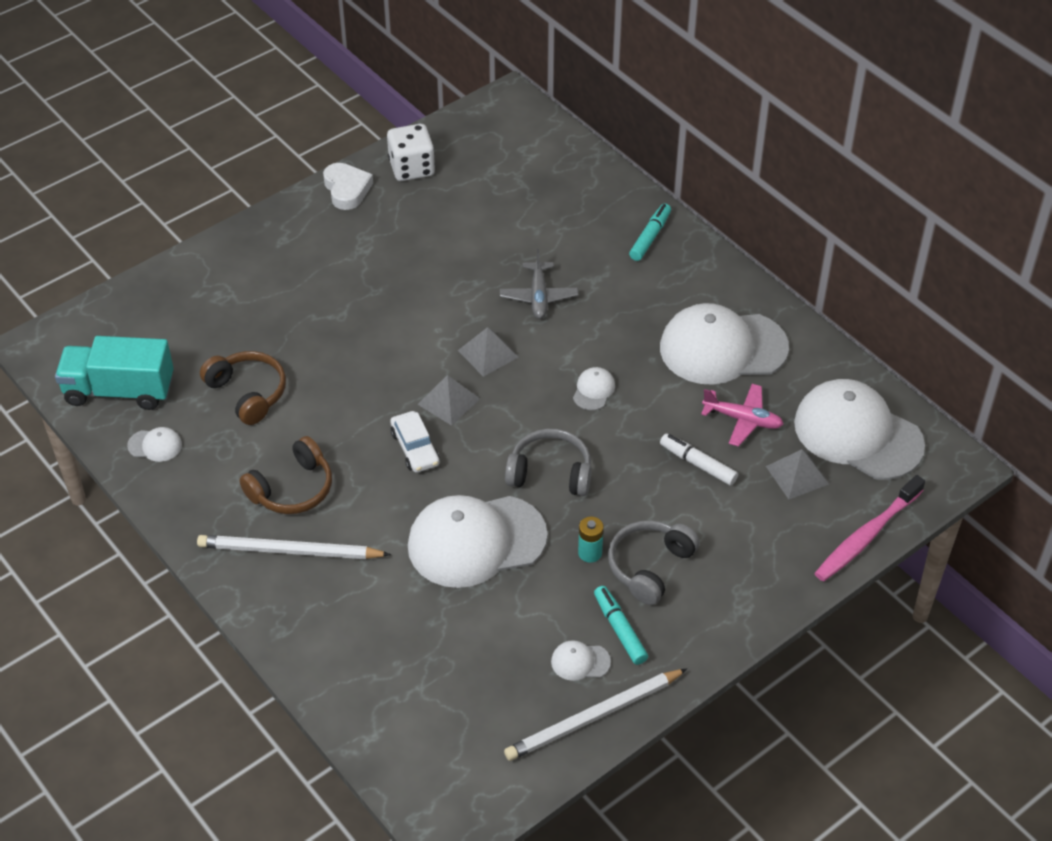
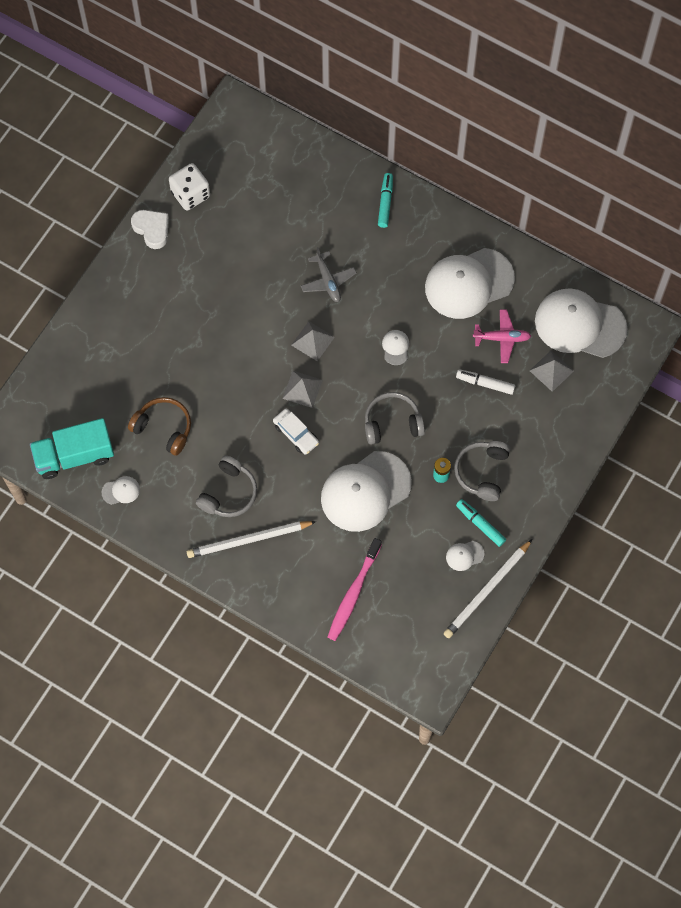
camera: 20 degrees left, 20 degrees up
brown headphones [239,436,332,514] -> grey headphones [196,455,258,517]
pink toothbrush [814,475,925,582] -> pink toothbrush moved to [328,538,382,641]

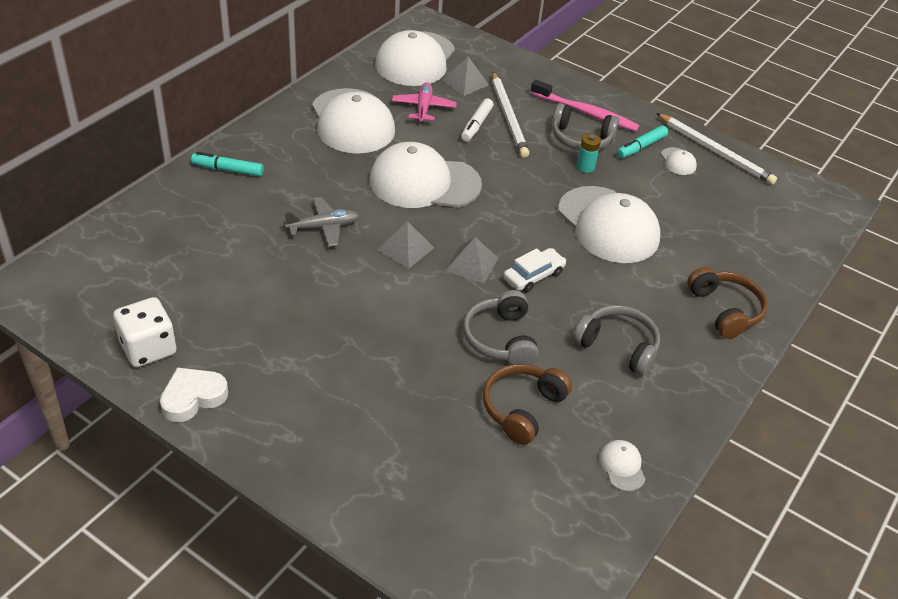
camera: 90 degrees left, 25 degrees down
turquoise truck [30,418,114,479] -> none
white pencil [187,521,316,558] -> white pencil moved to [492,72,529,158]
pink toothbrush [328,538,382,641] -> pink toothbrush moved to [530,79,640,131]
grey headphones [365,392,425,445] -> grey headphones moved to [463,290,539,365]
white cap [382,330,409,365] -> white cap [369,142,482,208], size x2.48
none -> brown headphones [687,267,768,339]

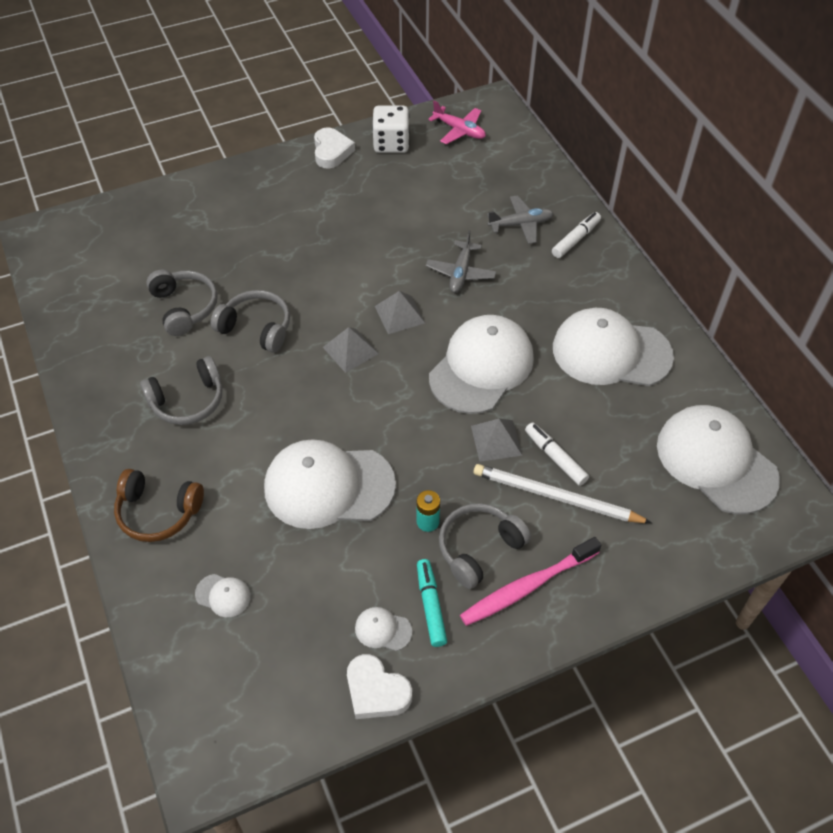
camera: 125 degrees right, 10 degrees up
turquoise marker [191,152,264,177] -> white marker [552,212,601,258]
pink plane [392,82,457,123] -> pink plane moved to [428,101,486,144]
grey pyramid [442,57,489,96] -> grey pyramid moved to [471,419,522,462]
brown headphones [483,364,572,445] -> grey headphones [146,270,218,336]
white car [503,248,566,292] -> none
white cap [599,440,646,491] -> white cap moved to [195,574,251,617]
white pencil [656,113,777,185] -> white heart [347,654,412,719]
none -> grey plane [487,195,554,244]

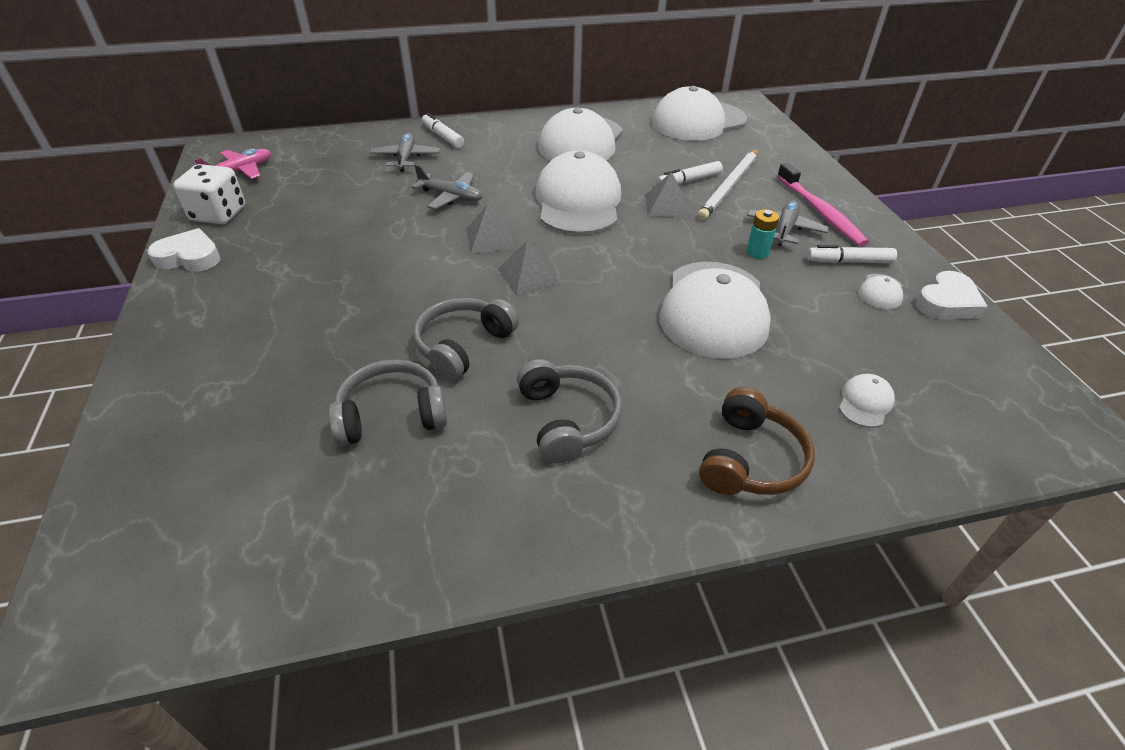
camera: 80 degrees left, 10 degrees down
turquoise marker [417,559,447,647] -> white marker [807,245,897,263]
white cap [429,315,534,414] -> white cap turned 45 degrees clockwise [535,150,621,234]
grey headphones [439,503,531,589] -> grey plane [747,200,829,246]

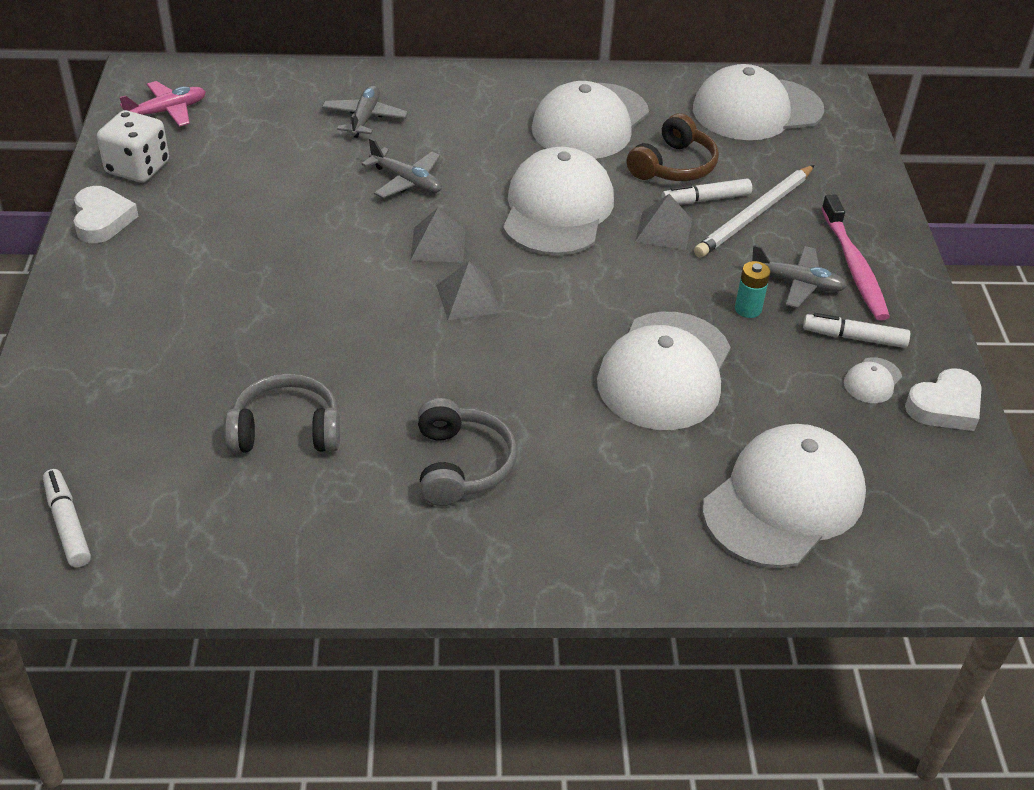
camera: 10 degrees right, 0 degrees up
white heart [148,228,221,272] -> white heart turned 60 degrees clockwise [74,186,138,243]
grey headphones [413,298,519,381] -> none
white marker [422,113,464,148] -> white marker moved to [43,469,91,568]
brown headphones [699,387,815,495] -> brown headphones moved to [627,113,719,181]
grey plane [747,200,829,246] -> grey plane turned 75 degrees clockwise [750,245,847,308]
white cap [839,374,895,428] -> white cap [702,424,866,568], size x2.48

